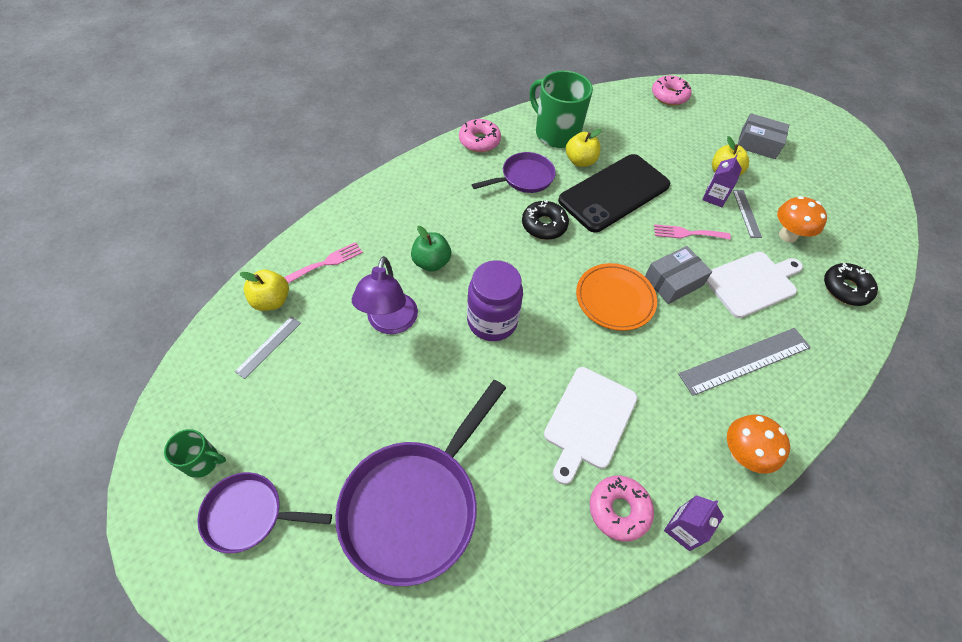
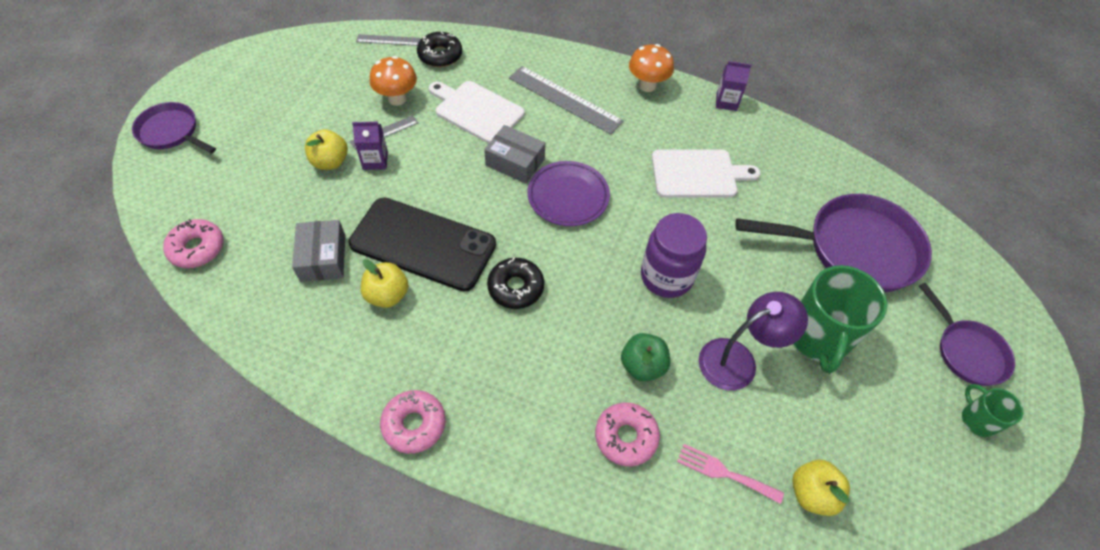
camera: 120 degrees left, 0 degrees up
grey ruler [234,316,301,379] -> grey ruler moved to [356,34,421,46]
purple pan [472,152,556,193] -> purple pan moved to [132,102,216,154]
green mug [530,71,593,148] -> green mug moved to [794,265,888,374]
orange plate [576,263,657,331] -> purple plate [528,161,610,226]
pink donut [590,476,654,542] -> pink donut moved to [595,402,660,467]
pink fork [654,224,731,240] -> none
grey box [738,113,789,159] -> grey box moved to [292,220,345,282]

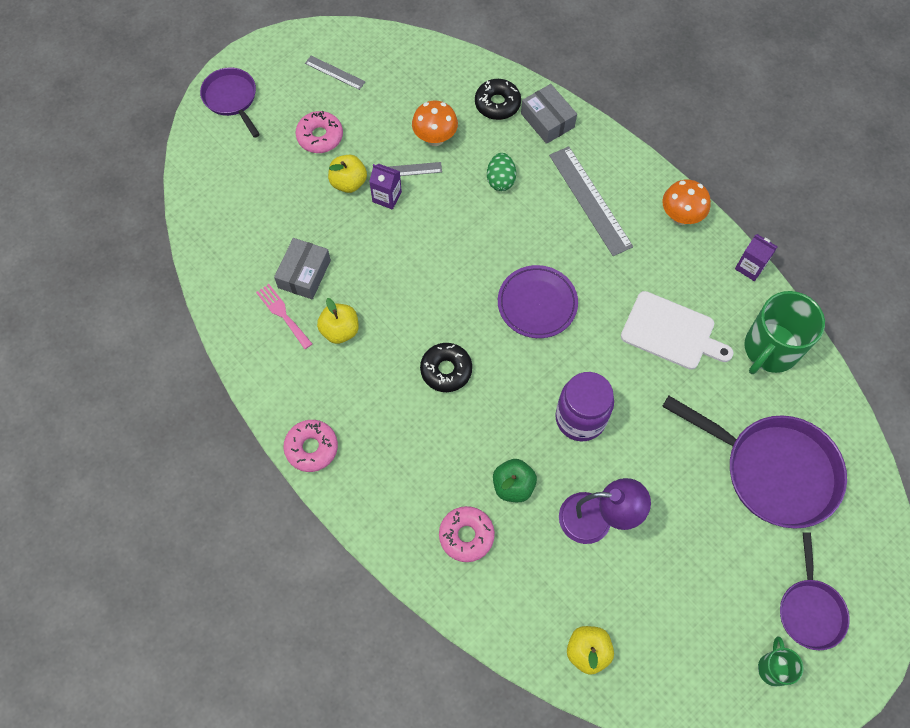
camera: 30 degrees right, 10 degrees up
pink donut [163,219,224,268] -> pink donut moved to [295,111,343,153]
black phone [349,197,496,292] -> none
grey ruler [356,34,421,46] -> grey ruler moved to [305,56,365,90]
white cutting board [429,81,525,144] -> green egg [487,153,516,191]
grey box [484,125,545,184] -> grey box moved to [521,84,577,144]
pink fork [677,444,784,504] -> pink fork moved to [256,284,312,349]
green mug [794,265,888,374] -> green mug moved to [744,291,825,374]

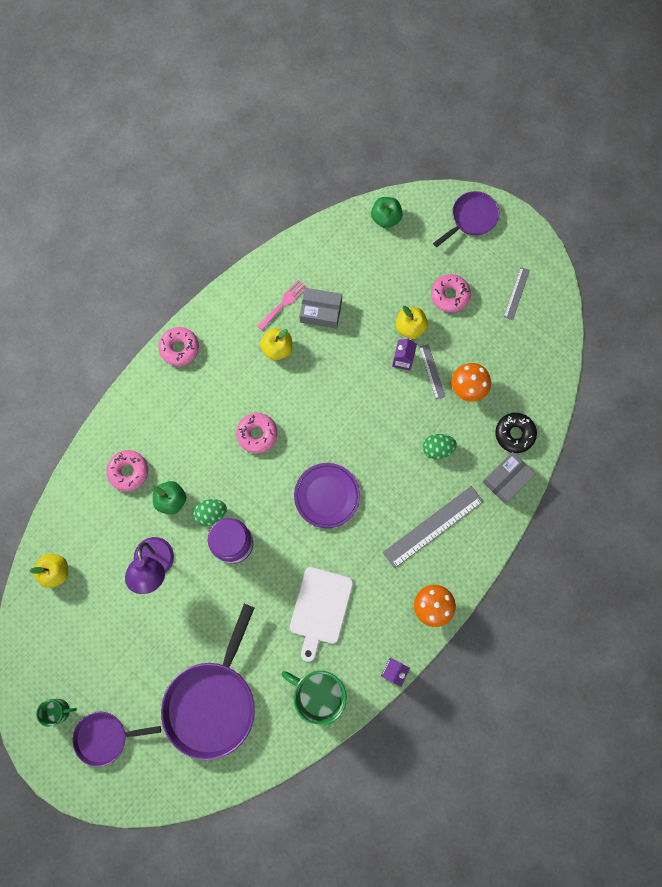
camera: 80 degrees right, 10 degrees up
black donut [420,343,472,392] -> pink donut [236,413,277,453]
none -> green egg [193,499,227,526]
none -> green apple [371,197,403,228]

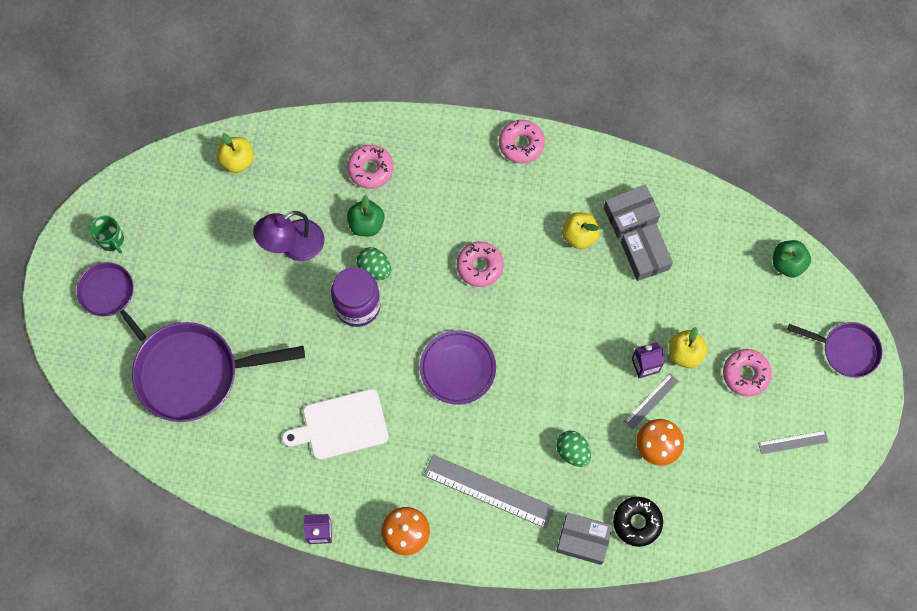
camera: 60 degrees right, 5 degrees down
pink fork [257,280,308,330] -> grey box [604,184,660,238]
green mug [281,671,347,726] -> none

